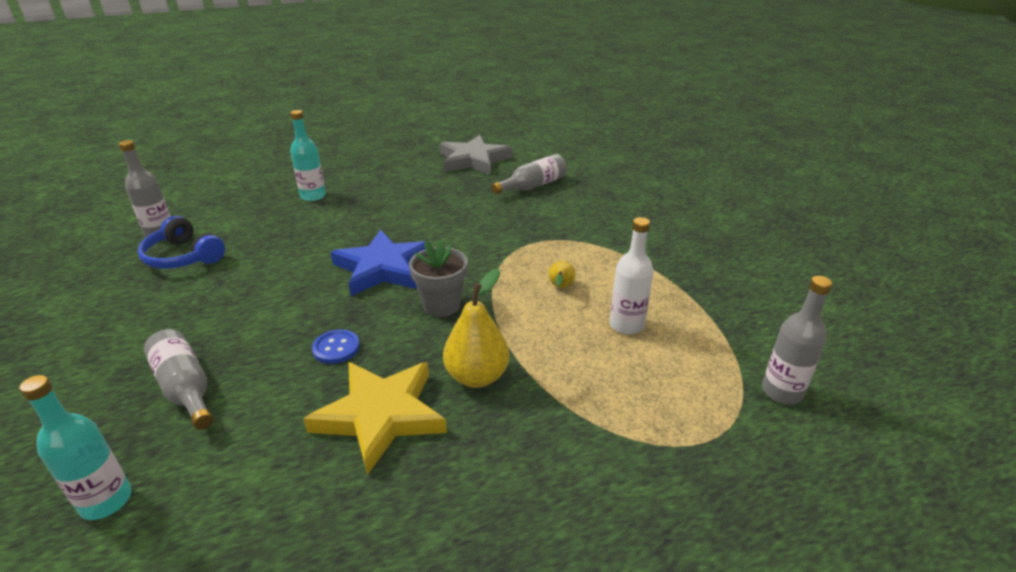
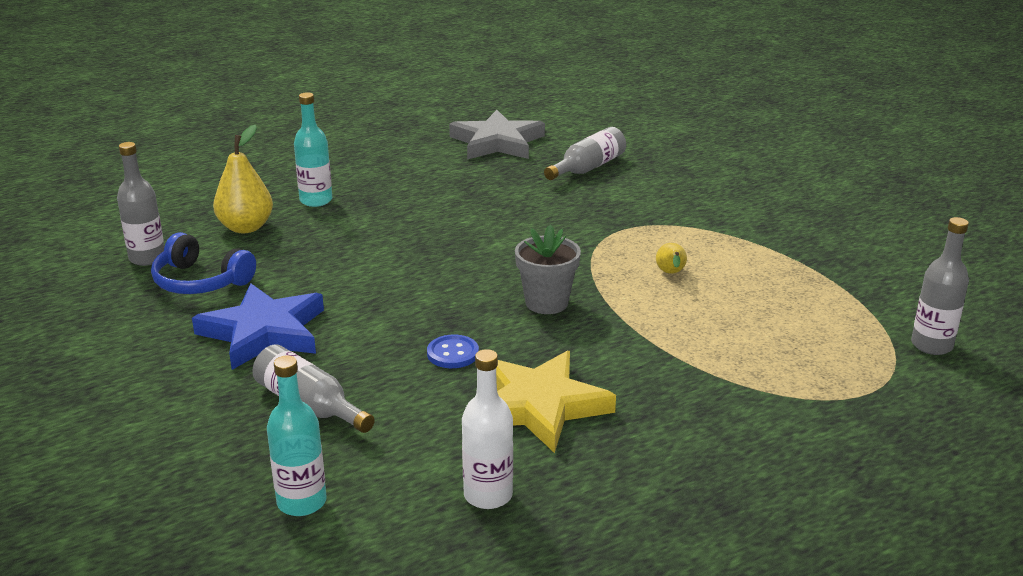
camera: 10 degrees left, 5 degrees down
blue star [331,229,431,296] -> blue star moved to [192,283,324,370]
yellow pear [443,268,510,388] -> yellow pear moved to [213,125,273,233]
white bottle [610,217,654,335] -> white bottle moved to [462,349,513,509]

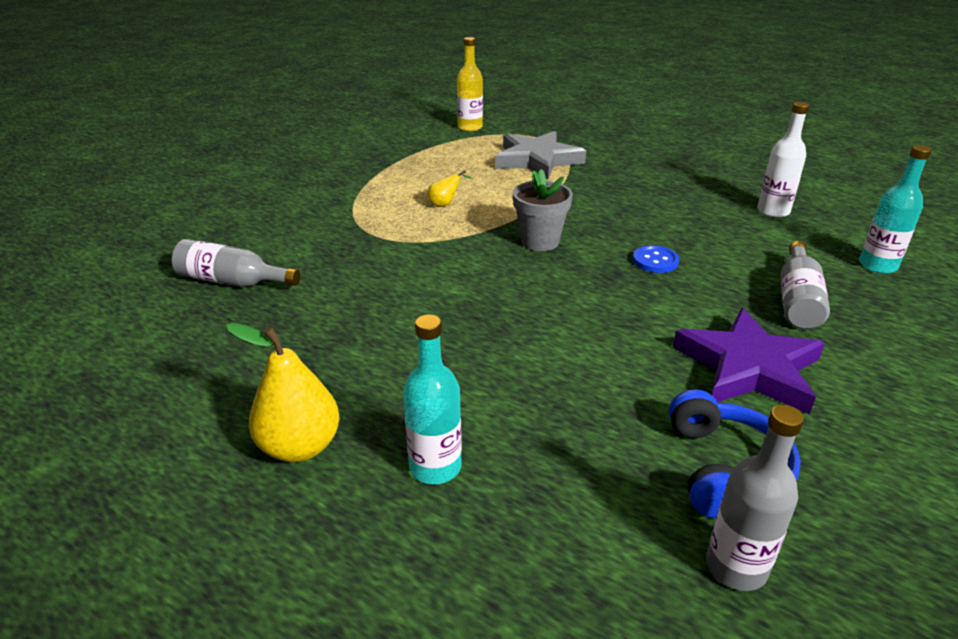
camera: 115 degrees left, 5 degrees up
blue star [192,283,324,370] -> purple star [673,308,825,414]
yellow pear [213,125,273,233] -> yellow pear moved to [226,323,340,462]
grey star [449,110,545,160] -> grey star moved to [495,131,586,180]
yellow star [496,351,616,453] -> none
grey bottle [911,217,969,355] -> yellow bottle [457,37,483,131]

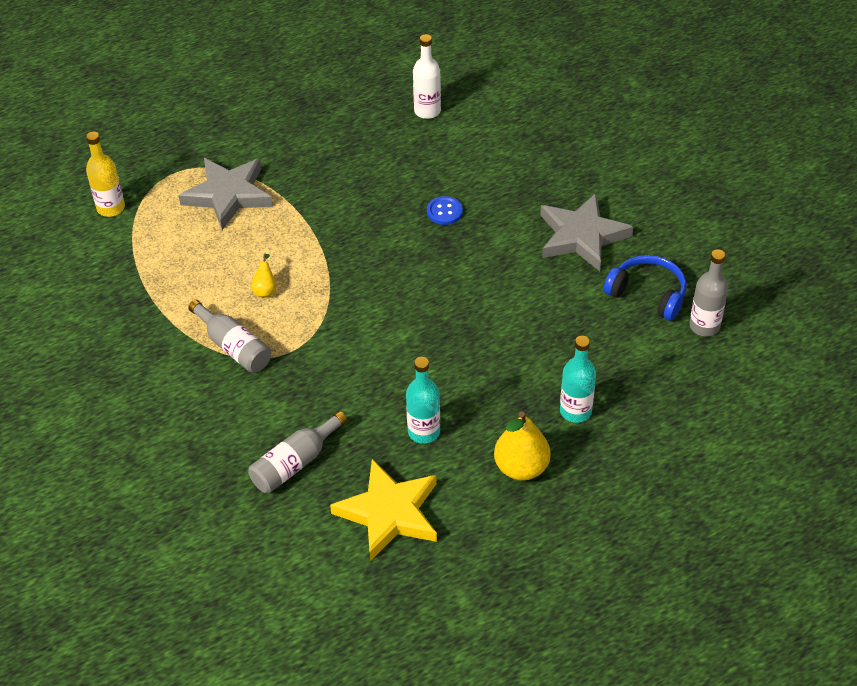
camera: 60 degrees left, 15 degrees up
grey flower pot [513,169,573,251] -> none
purple star [673,308,825,414] -> grey star [540,193,633,271]
grey bottle [781,241,830,329] -> grey bottle moved to [188,300,271,373]
turquoise bottle [859,145,931,274] -> turquoise bottle moved to [406,357,440,444]
none -> yellow star [330,459,437,561]

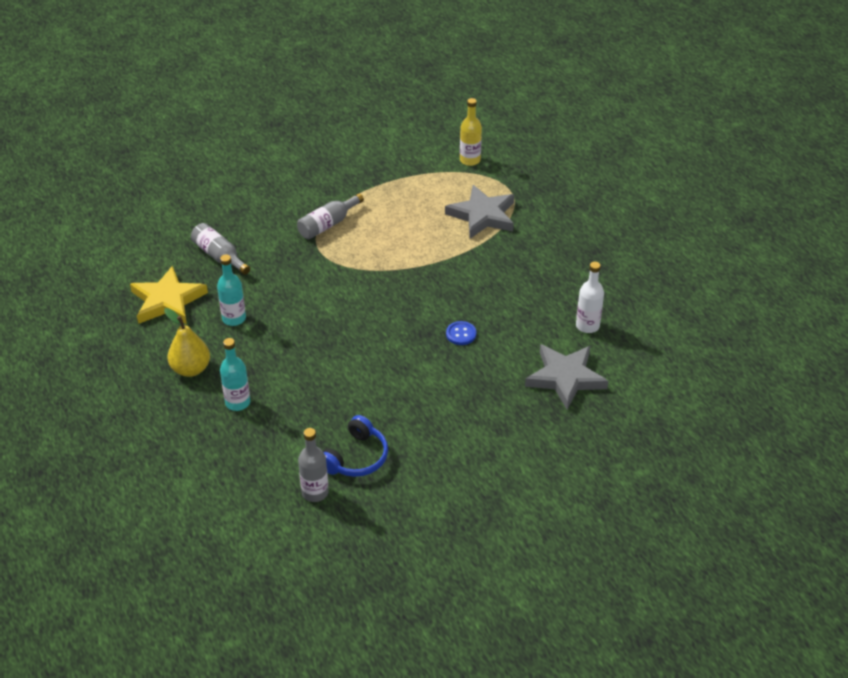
camera: 90 degrees right, 5 degrees down
yellow pear [251,254,277,297] -> none
grey star [540,193,633,271] -> grey star moved to [525,344,609,410]

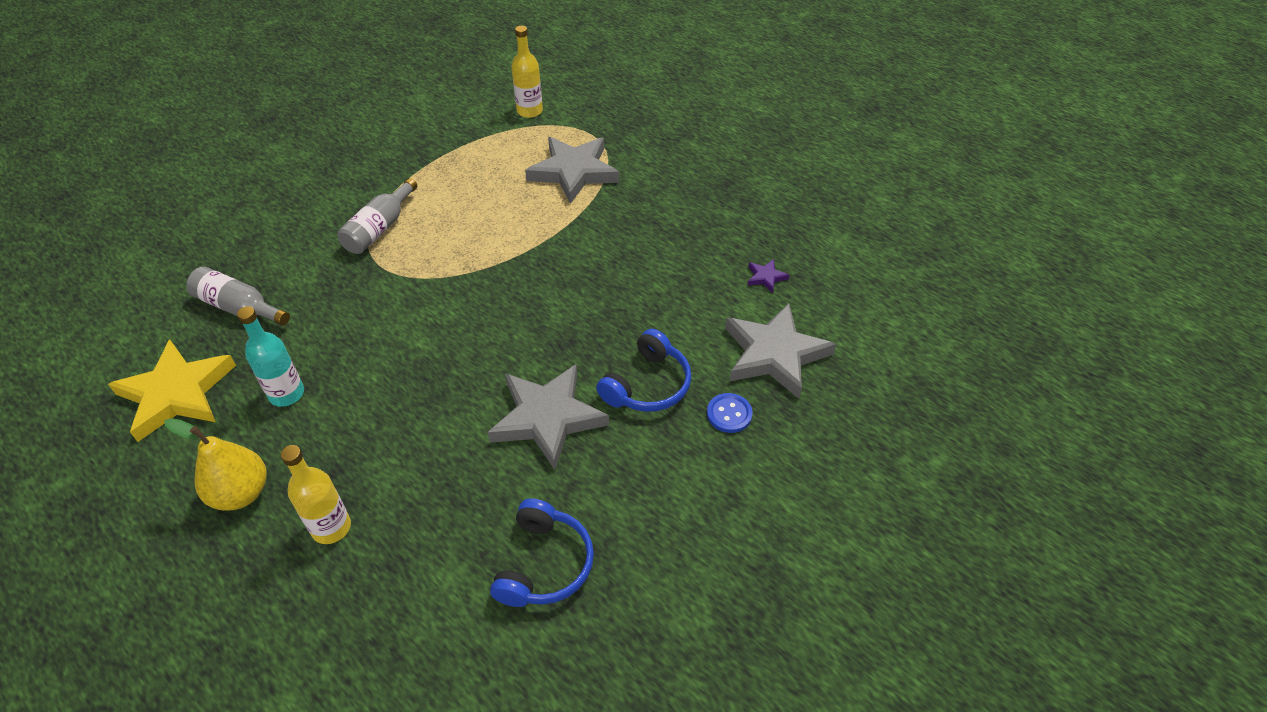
camera: 20 degrees left, 5 degrees up
turquoise bottle [220,338,251,411] -> yellow bottle [281,445,351,544]
grey bottle [298,428,329,502] -> none
blue button [446,321,476,345] -> blue button moved to [707,393,753,433]
white bottle [576,262,604,333] -> purple star [748,259,789,293]
none -> grey star [487,364,609,470]
none -> blue headphones [596,329,691,412]

